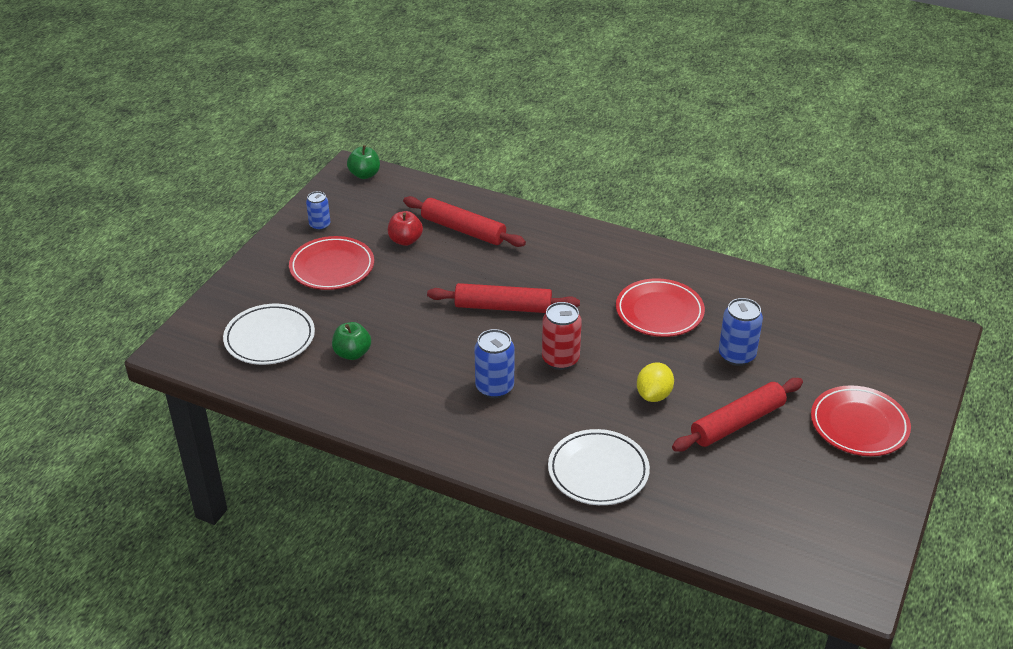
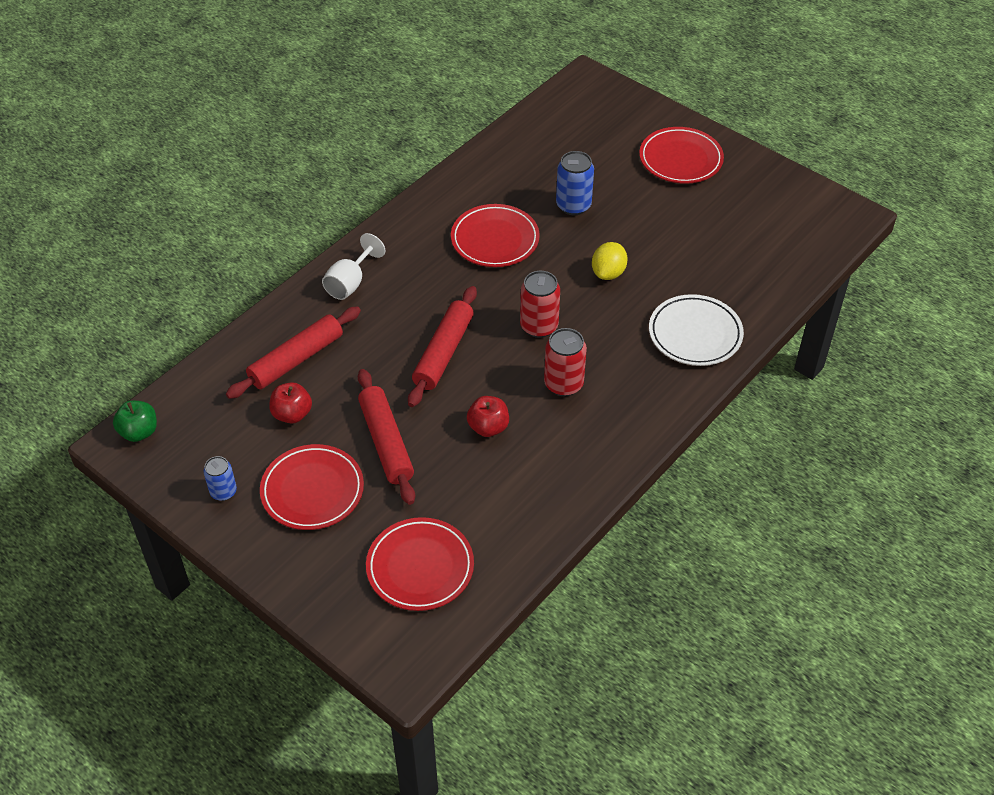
camera: 75 degrees left, 10 degrees up
white plate [223,304,315,365] -> red plate [366,517,474,611]
green apple [332,322,371,360] -> none
blue can [475,329,515,398] -> red can [544,328,587,396]
yellow lemon [637,362,674,402] -> yellow lemon turned 75 degrees clockwise [592,242,627,280]
red rolling pin [672,378,803,452] -> red rolling pin moved to [358,369,415,505]
none -> white goblet [322,233,385,300]
none -> red apple [467,396,509,437]

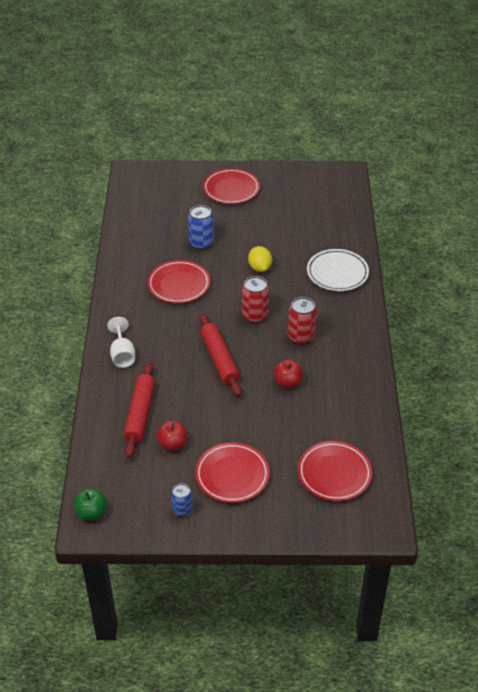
camera: 40 degrees left, 5 degrees down
red rolling pin [358,369,415,505] -> none

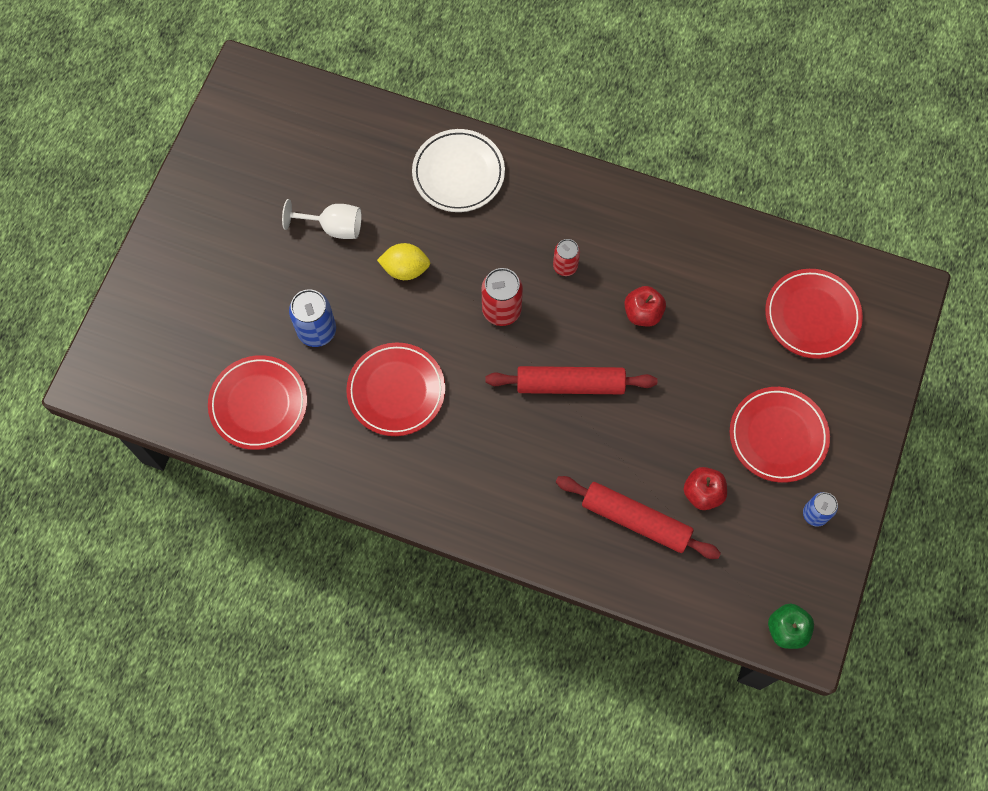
camera: 70 degrees left, 25 degrees up
white goblet [107,317,135,368] -> white goblet moved to [282,199,362,239]
red plate [203,168,260,204] -> red plate moved to [208,355,307,450]
red can [288,297,317,345] -> red can [553,239,580,276], size x0.64

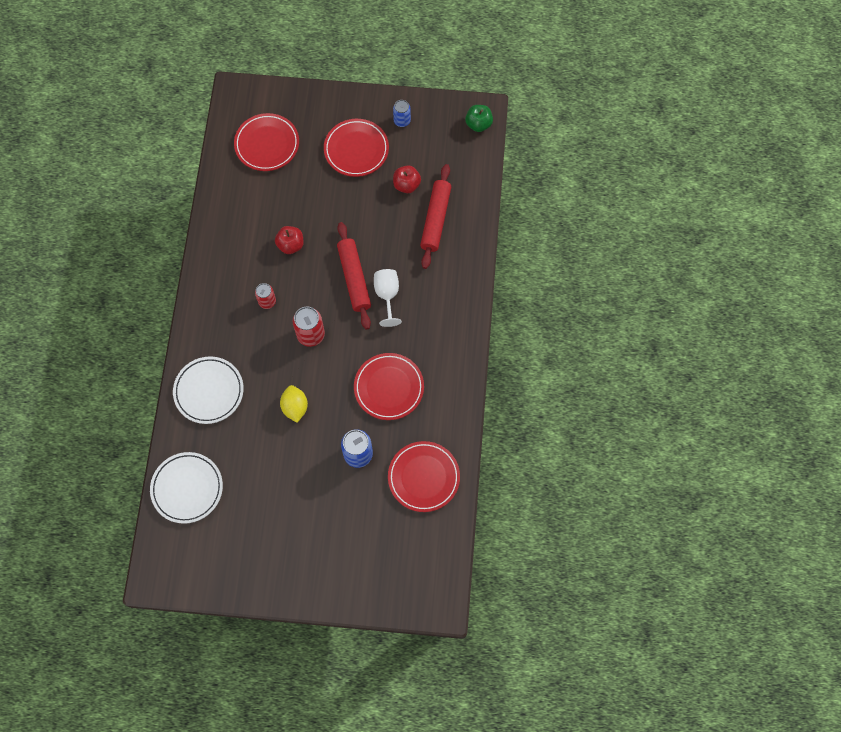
camera: 105 degrees left, 0 degrees up
white goblet [282,199,362,239] -> white goblet moved to [374,269,402,327]
none -> white plate [150,452,223,524]

